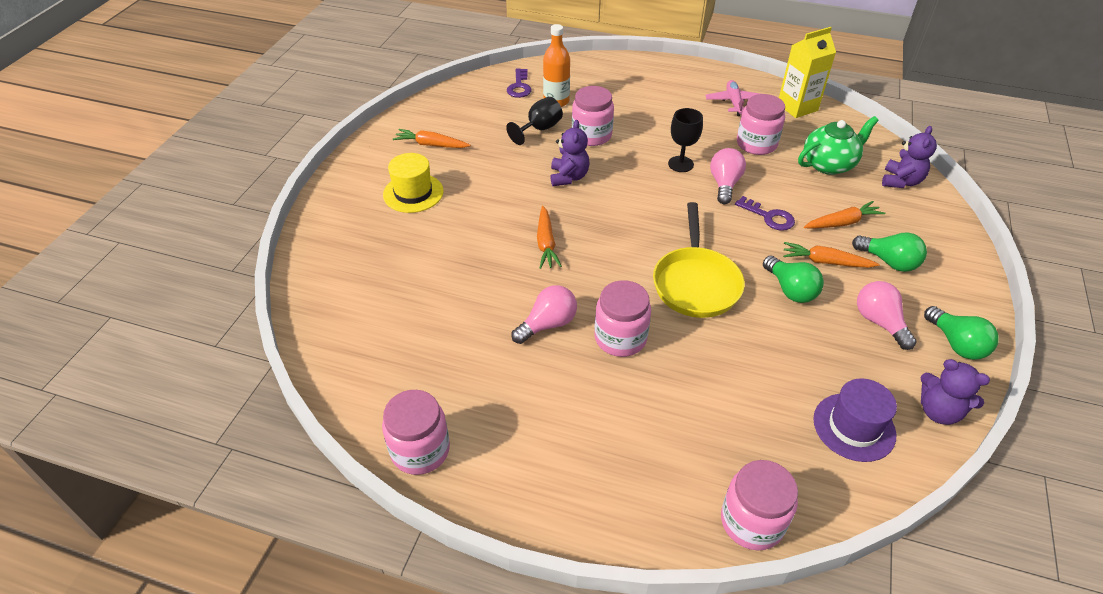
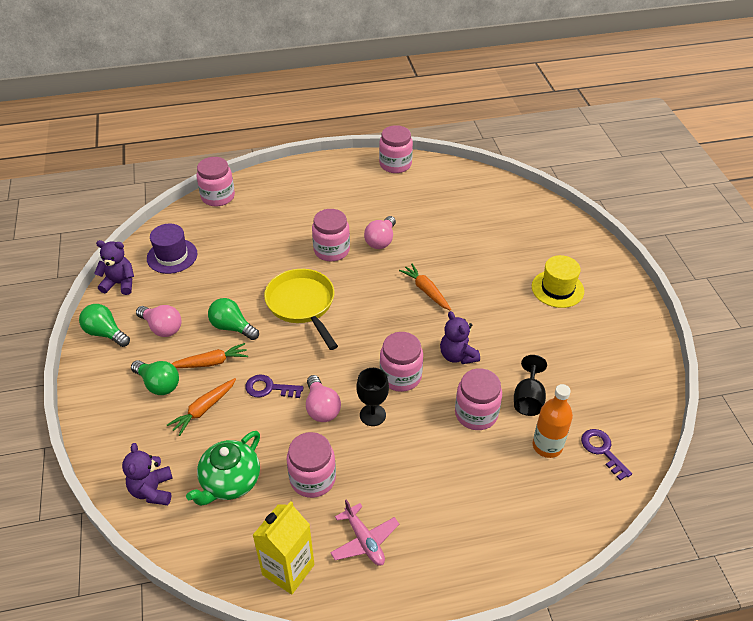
camera: 150 degrees right, 0 degrees up
orange carrot [393,129,471,148] -> none
green light bulb [852,233,927,272] -> green light bulb turned 150 degrees counterclockwise [131,360,179,395]
none -> pink jar [380,332,423,392]

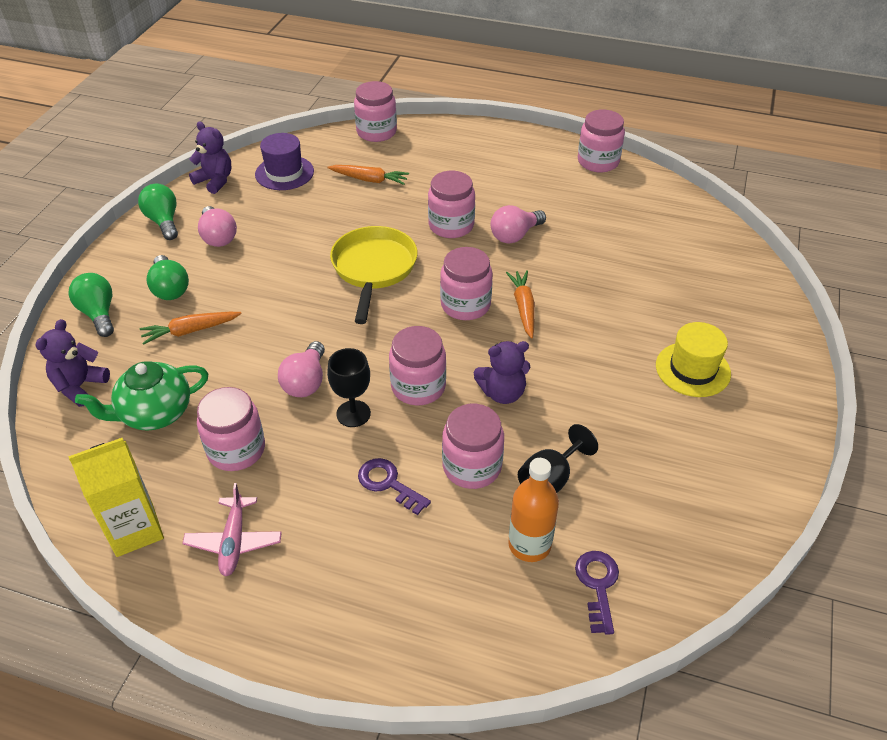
camera: 30 degrees right, 0 degrees up
orange carrot [172,343,248,368] -> orange carrot moved to [327,165,409,185]
green light bulb [208,298,259,340] -> green light bulb moved to [68,273,114,337]
purple key [245,374,304,398] -> purple key moved to [358,458,431,515]
purple teddy bear [440,311,480,364] -> purple teddy bear turned 105 degrees counterclockwise [474,341,530,404]
none -> pink jar [440,247,493,320]

